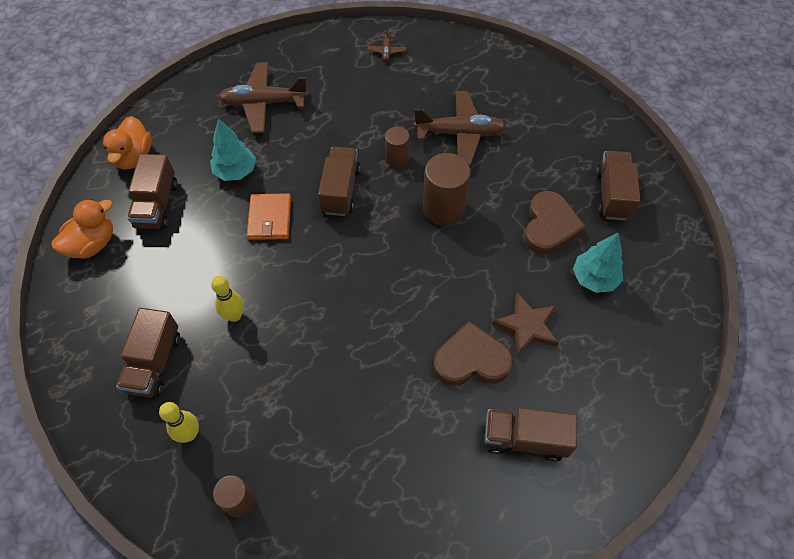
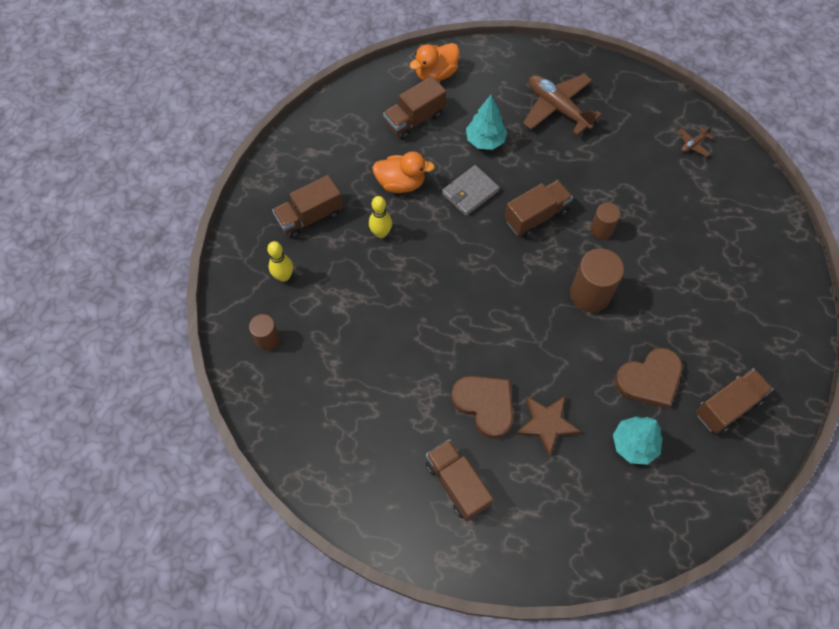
camera: 50 degrees right, 5 degrees up
orange duck [52,199,113,259] -> orange duck moved to [372,151,435,193]
orange wallet [247,193,291,240] -> grey wallet [442,165,500,216]
brown plane [414,91,506,166] -> none

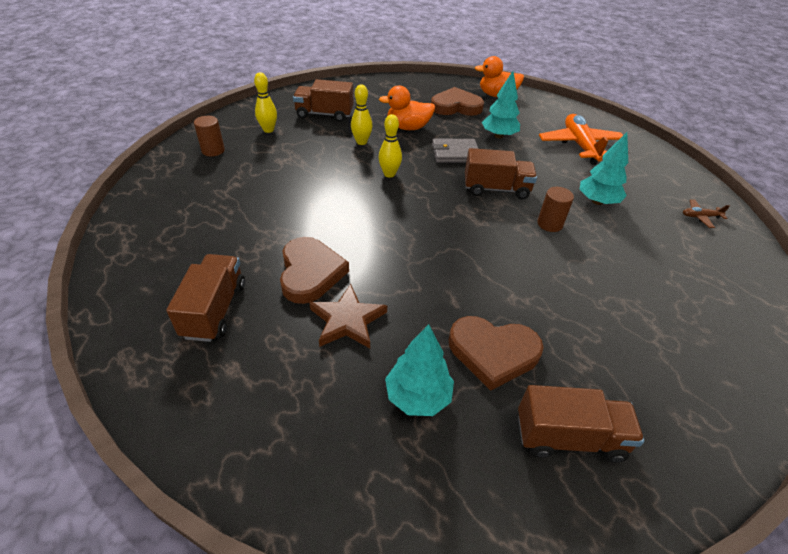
camera: 35 degrees right, 20 degrees down
orange duck [372,151,435,193] -> orange duck turned 135 degrees clockwise [379,85,435,130]
brown truck [383,76,446,140] -> brown heart [431,87,484,116]
brown plane [523,74,602,135] -> orange plane [539,114,623,165]
brown cylinder [570,248,624,313] -> none
none -> yellow bowling pin [379,114,402,178]
none -> turquoise tree [579,132,628,205]

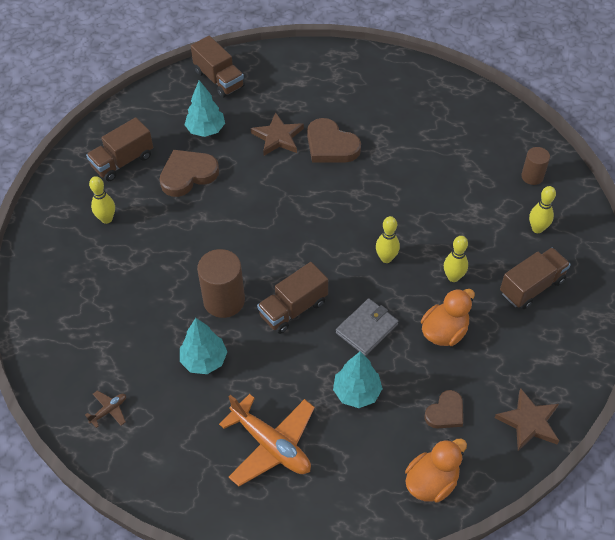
camera: 140 degrees right, 10 degrees up
brown truck [166,254,245,342] -> brown truck moved to [191,36,245,98]
brown heart [431,87,484,116] -> brown heart [424,390,463,429], size x0.61
brown cylinder [537,187,574,232] -> brown cylinder [197,249,245,318], size x1.71
none -> yellow bowling pin [89,176,115,224]
none -> brown star [495,388,559,451]

